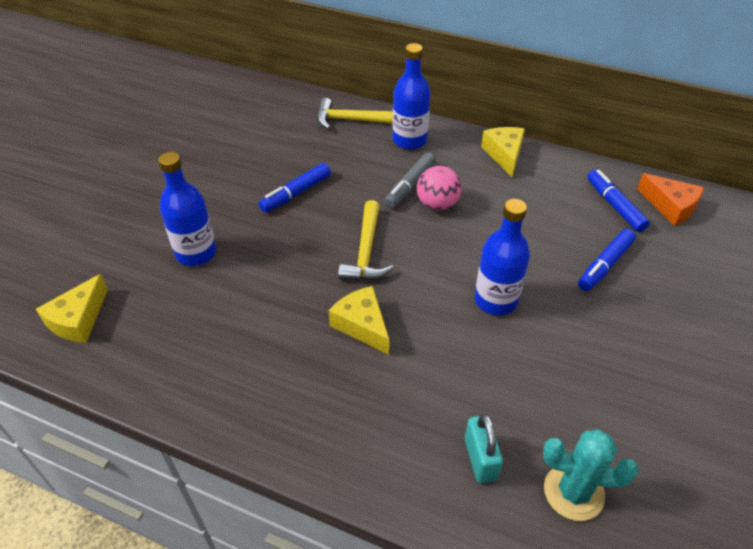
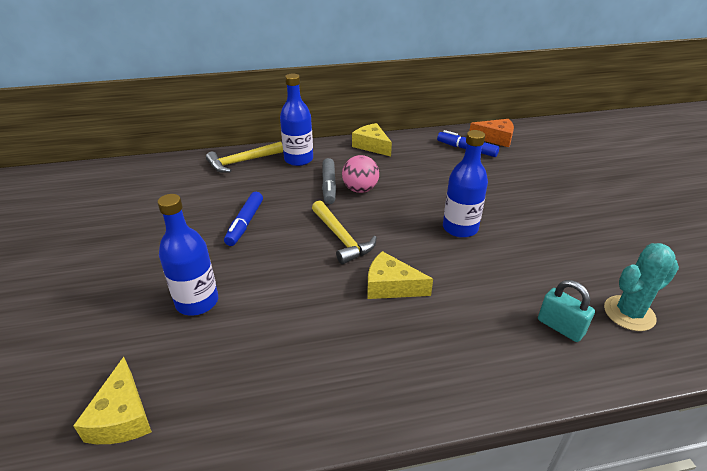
camera: 35 degrees left, 10 degrees down
blue marker [578,229,636,291] -> none

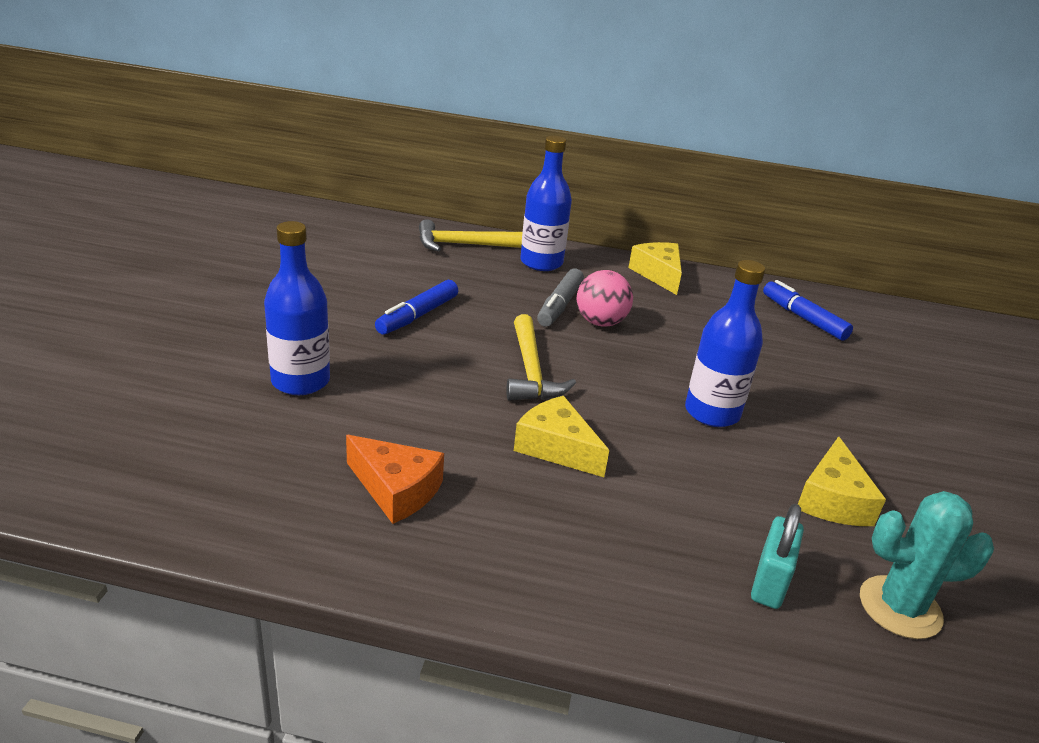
camera: 20 degrees right, 5 degrees down
yellow cheese [73,357,152,444] -> yellow cheese moved to [798,436,886,526]
orange cheese [469,119,514,147] -> orange cheese moved to [346,435,444,524]
turquoise padlock [538,280,595,342] -> turquoise padlock turned 45 degrees clockwise [751,504,804,609]

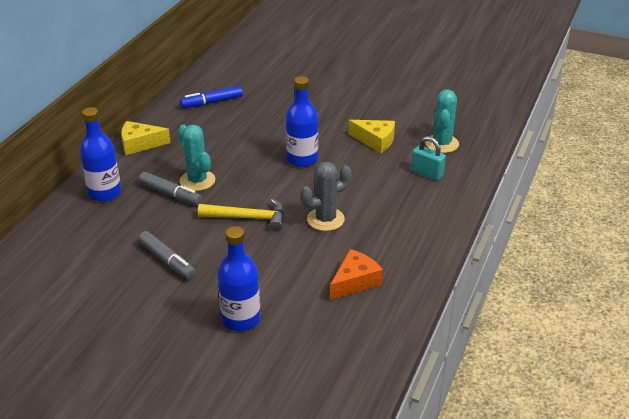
camera: 75 degrees left, 5 degrees up
blue marker [375,280,458,335] -> grey marker [138,231,196,279]
yellow hammer [419,219,523,252] -> none
yellow cheese [514,396,609,477] -> grey cactus [301,162,352,231]
pink ball [577,270,633,327] -> turquoise cactus [178,125,215,191]

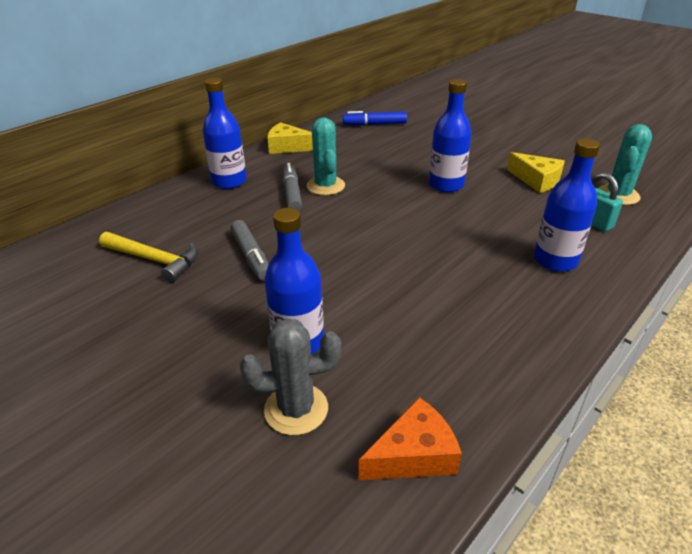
camera: 20 degrees right, 0 degrees up
grey marker [139,172,202,205] -> grey marker turned 150 degrees counterclockwise [283,163,302,211]
yellow hammer [198,199,285,231] -> yellow hammer moved to [99,232,198,283]
grey cactus [301,162,352,231] -> grey cactus moved to [240,318,341,435]
orange cheese [330,249,383,300] -> orange cheese moved to [359,397,462,480]
none -> blue bottle [534,138,600,272]

